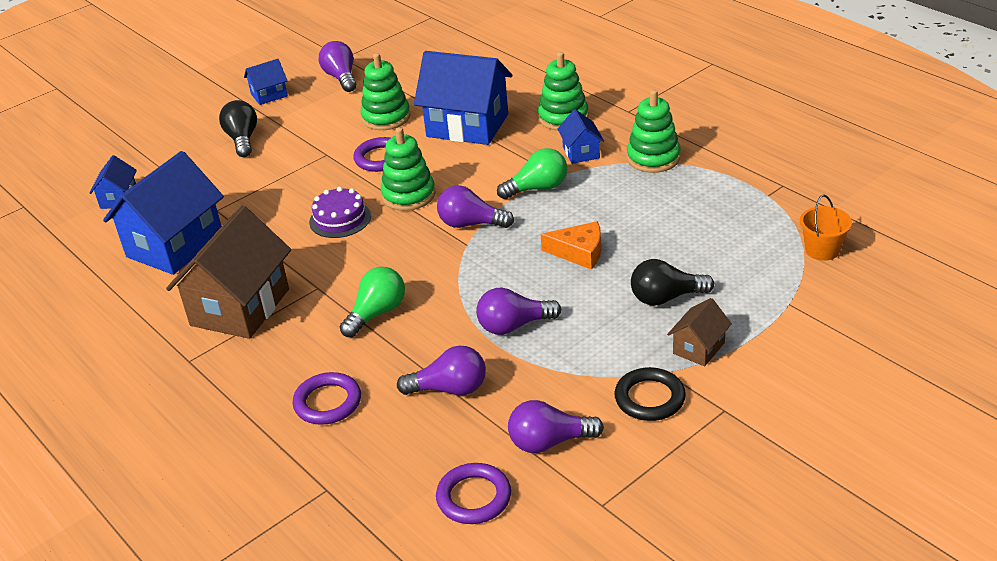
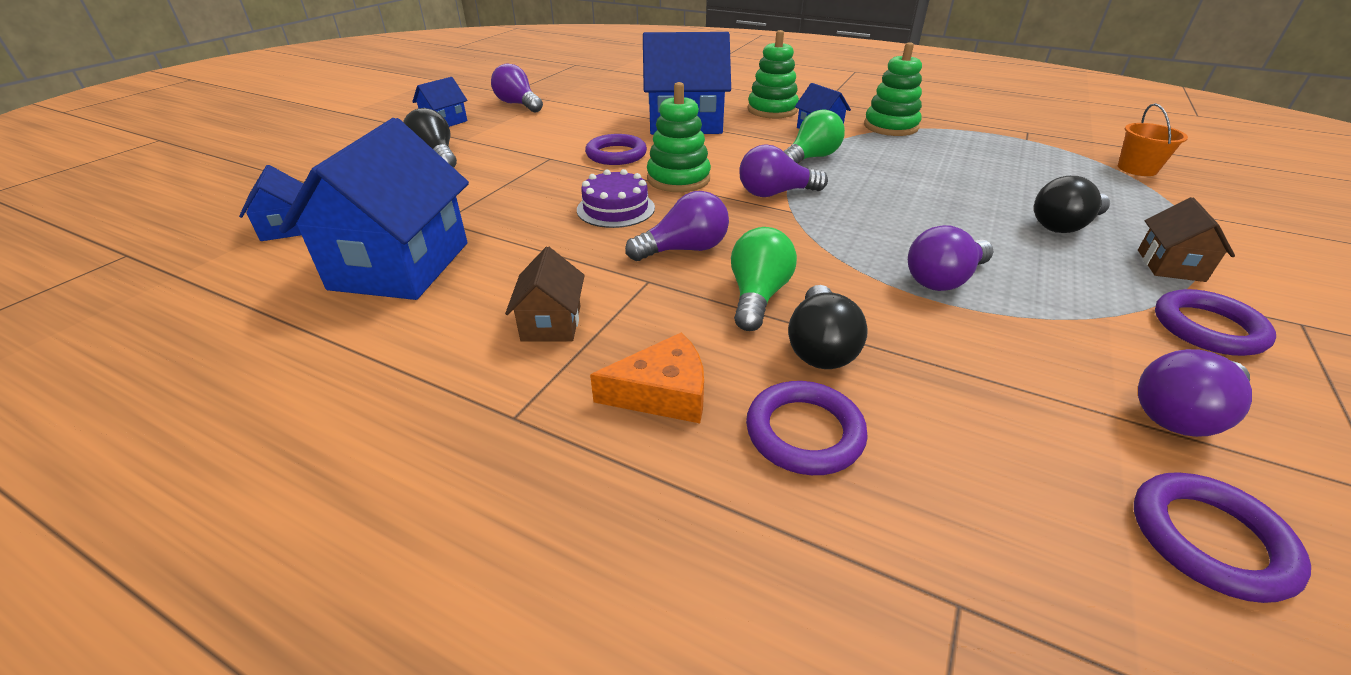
camera: 25 degrees left, 0 degrees up
brown house [166,206,291,339] -> brown house [505,247,585,342], size x0.48
green stacking toy [360,53,411,130] -> none
purple light bulb [397,346,486,395] -> purple light bulb moved to [625,191,729,261]
orange cheese [541,221,601,270] -> orange cheese moved to [590,332,704,423]
black ring [614,367,686,421] -> purple ring [1155,289,1276,356]
none -> black light bulb [788,285,868,369]

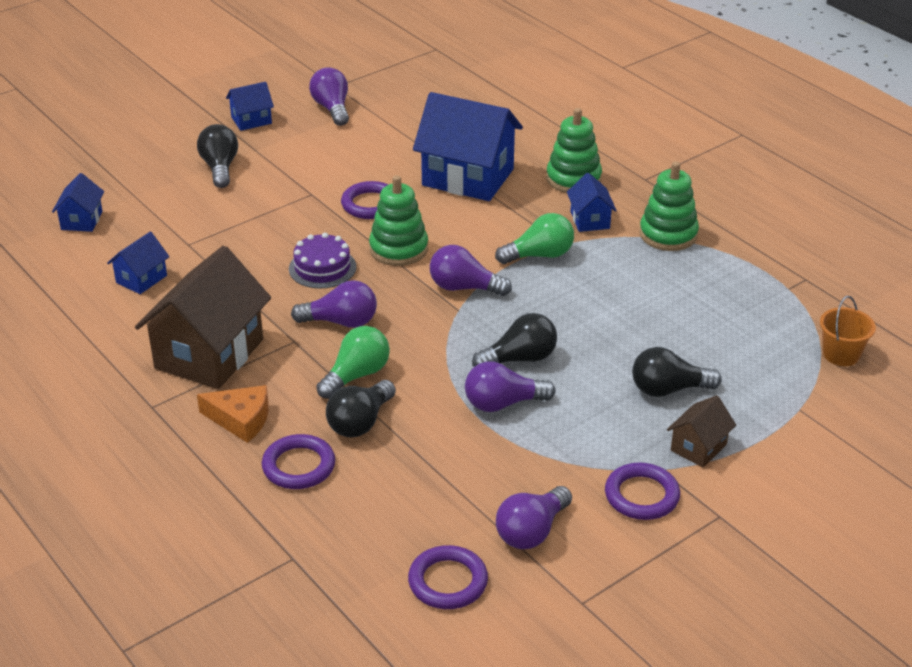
camera: 25 degrees right, 0 degrees up
blue house [279,118,469,300] -> blue house [107,232,170,294], size x0.48
brown house [505,247,585,342] -> brown house [135,246,271,389], size x2.09
purple light bulb [1138,349,1252,437] -> purple light bulb turned 45 degrees counterclockwise [496,486,572,549]
none -> black light bulb [472,313,557,367]

